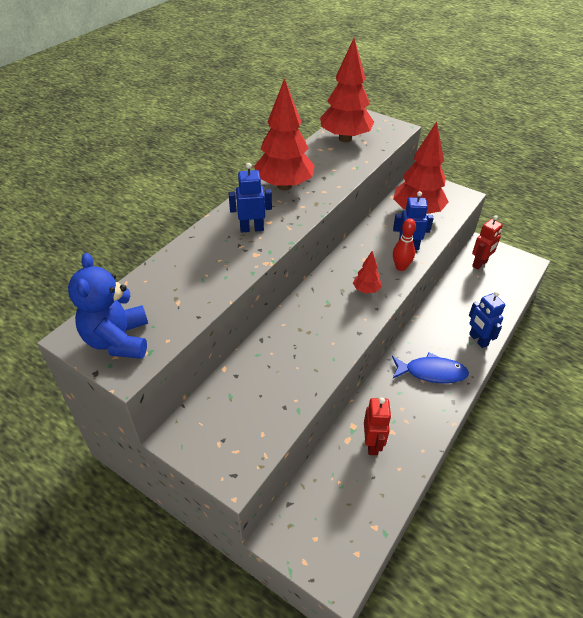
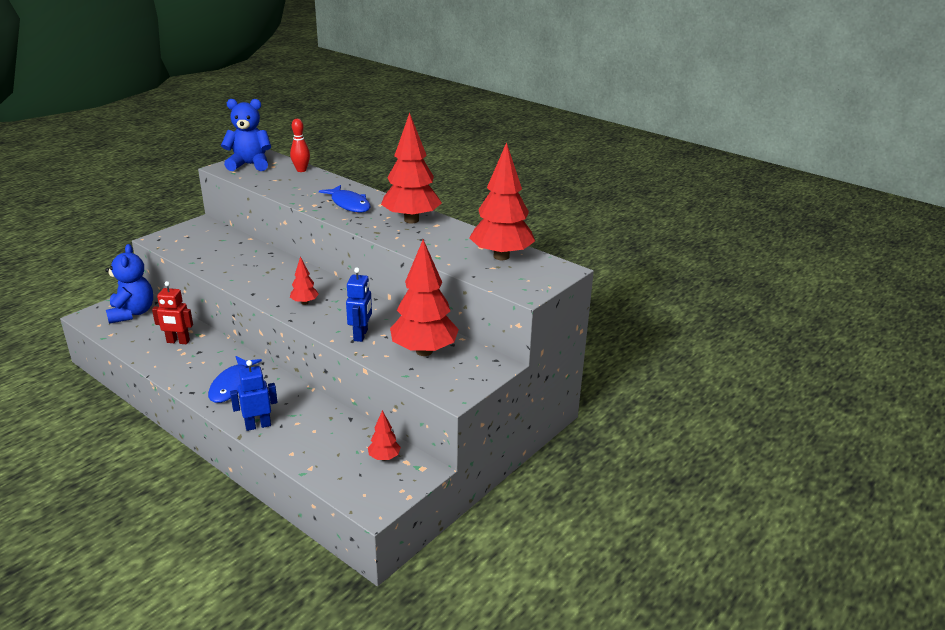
camera: 95 degrees right, 15 degrees down
blue robot [228,163,272,233] -> blue fish [319,185,371,213]
red bowling pin [393,219,416,271] -> red bowling pin moved to [290,119,310,172]
red robot [472,216,503,270] -> red tree [368,410,401,461]
none -> blue teddy bear [105,244,153,324]

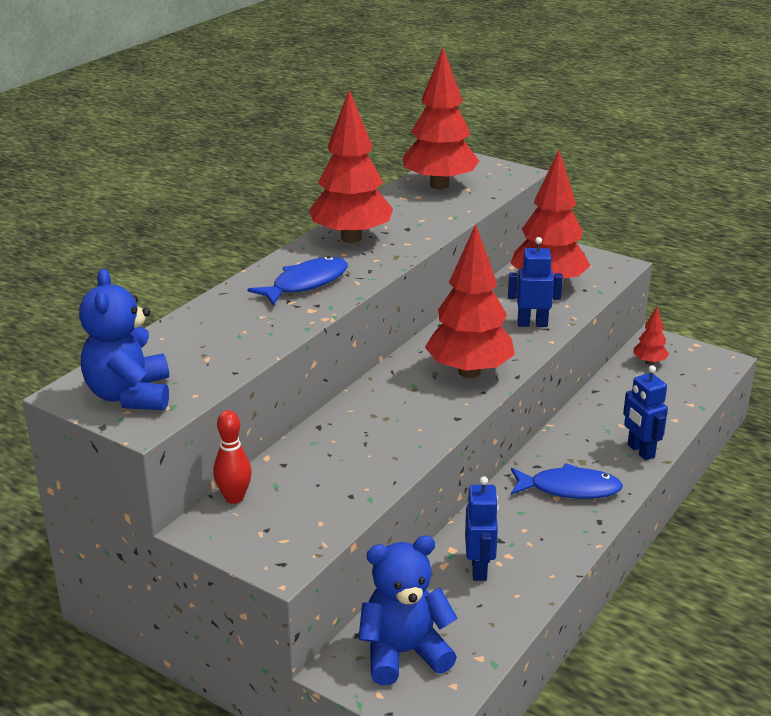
camera: 95 degrees left, 0 degrees up
red robot [152,281,193,344] -> blue robot [465,476,499,581]
red bowling pin [290,119,310,172] -> red bowling pin moved to [213,410,252,504]
red tree [290,256,319,305] -> red tree [425,224,515,378], size x2.19

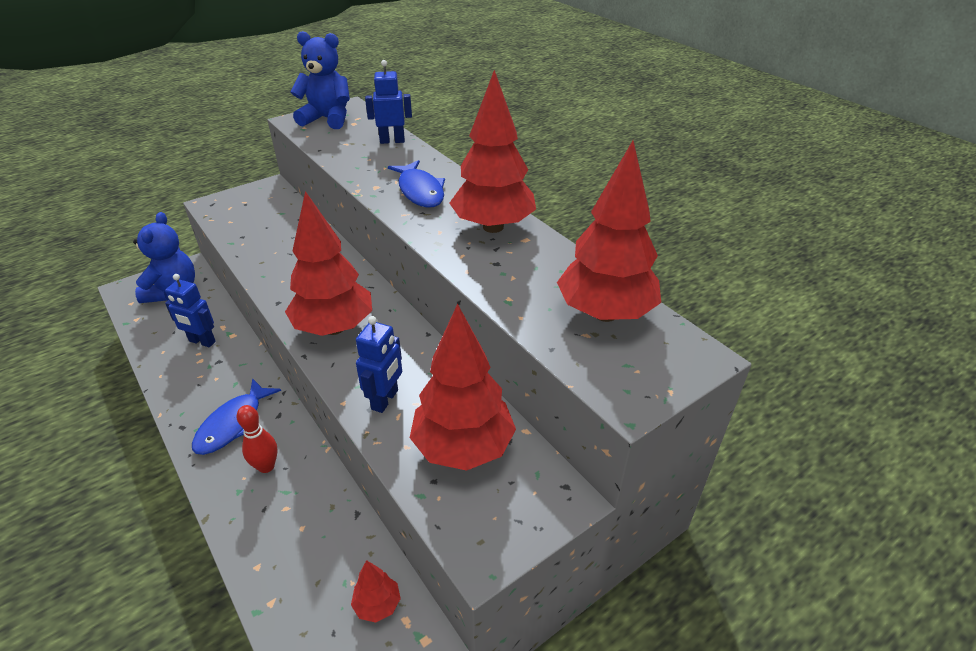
camera: 110 degrees right, 10 degrees up
red bowling pin [213,410,252,504] -> red bowling pin moved to [236,405,278,473]
blue robot [623,365,668,460] -> blue robot moved to [365,60,412,144]

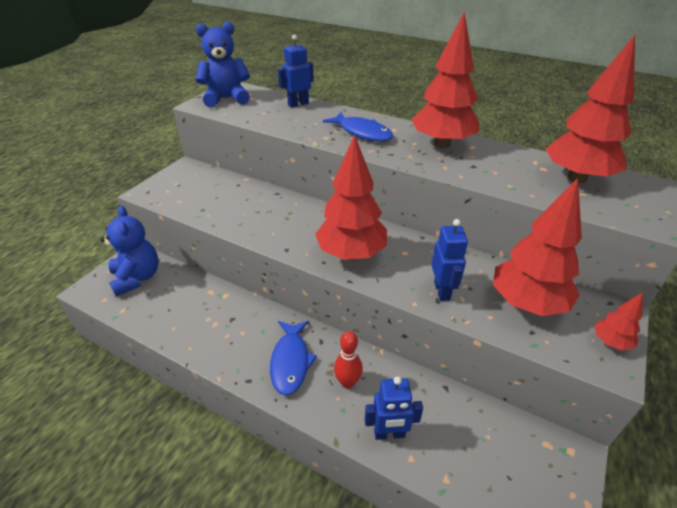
camera: 25 degrees left, 0 degrees up
blue robot [165,274,216,347] -> blue robot moved to [365,376,423,440]
red tree [351,560,401,623] -> red tree moved to [595,292,643,351]

